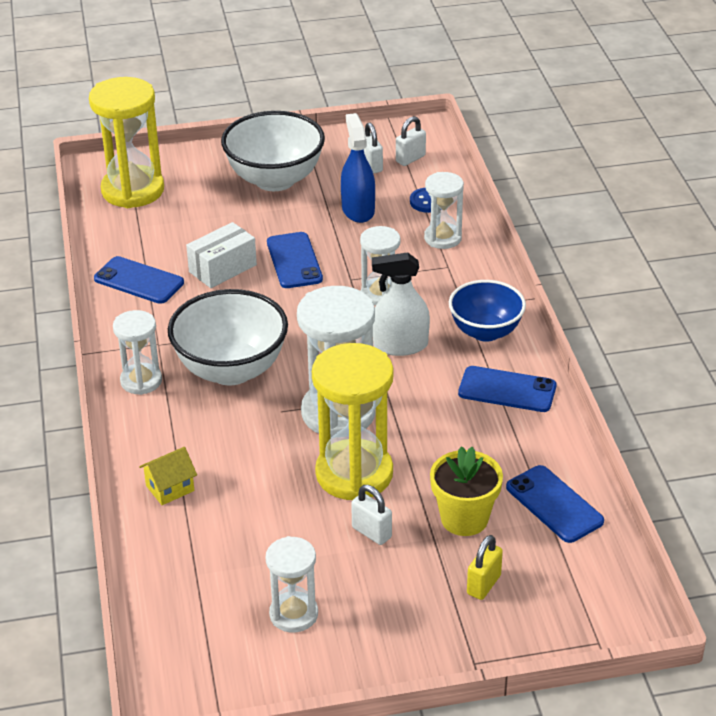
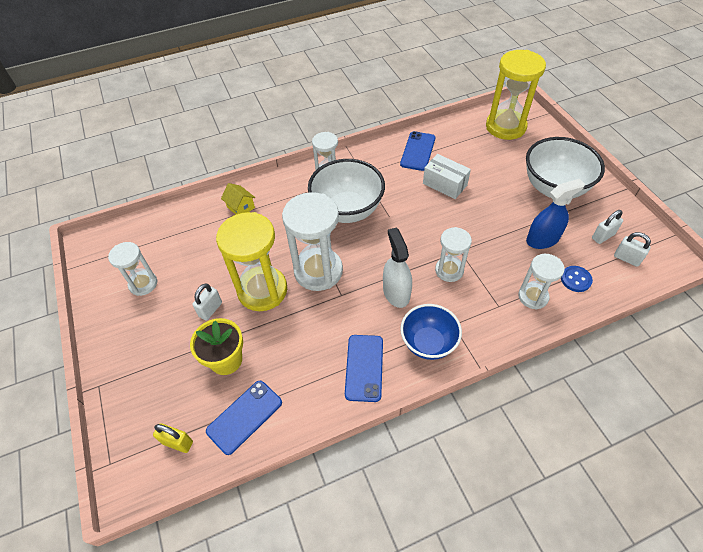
camera: 80 degrees right, 15 degrees up
blue phone [267,232,323,288] -> none
yellow padlock [467,535,503,600] -> yellow padlock moved to [153,423,193,453]

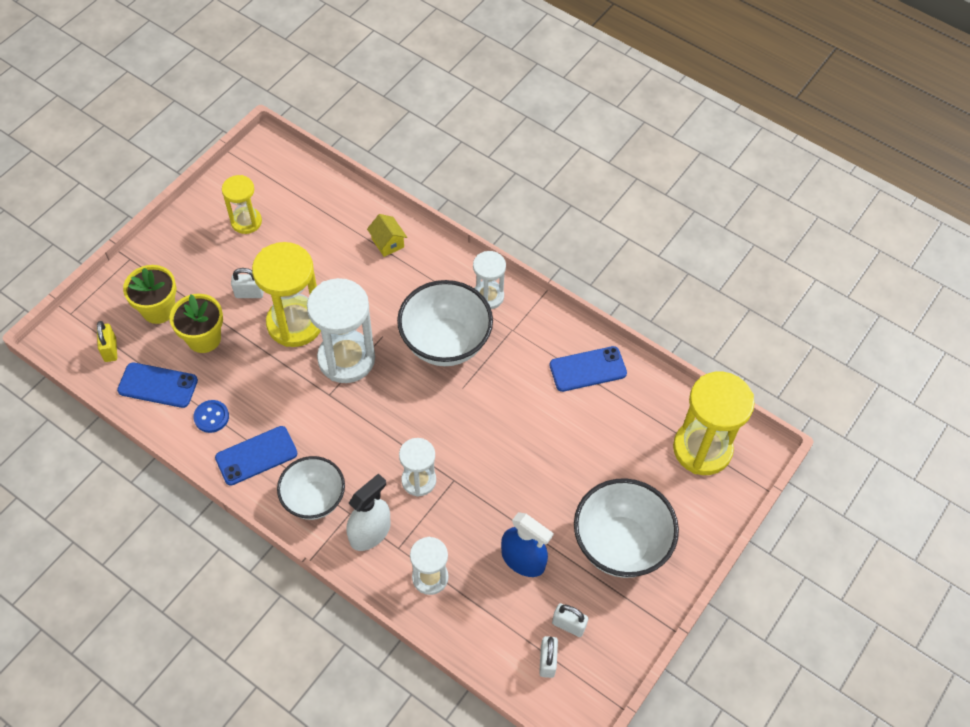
camera: 55 degrees right, 5 degrees up
white hourglass [108,242,157,296] -> yellow hourglass [222,175,262,234]
yellow house [221,183,255,215] -> yellow house turned 45 degrees counterclockwise [367,214,407,257]
white spray bottle [383,227,412,308] -> white spray bottle moved to [346,473,390,551]
blue bowl [400,304,462,360] -> white bowl [277,456,345,520]
white box [423,154,471,199] -> none
blue button [561,266,593,292] -> blue button moved to [194,400,229,433]
none -> yellow flower pot [123,265,176,324]

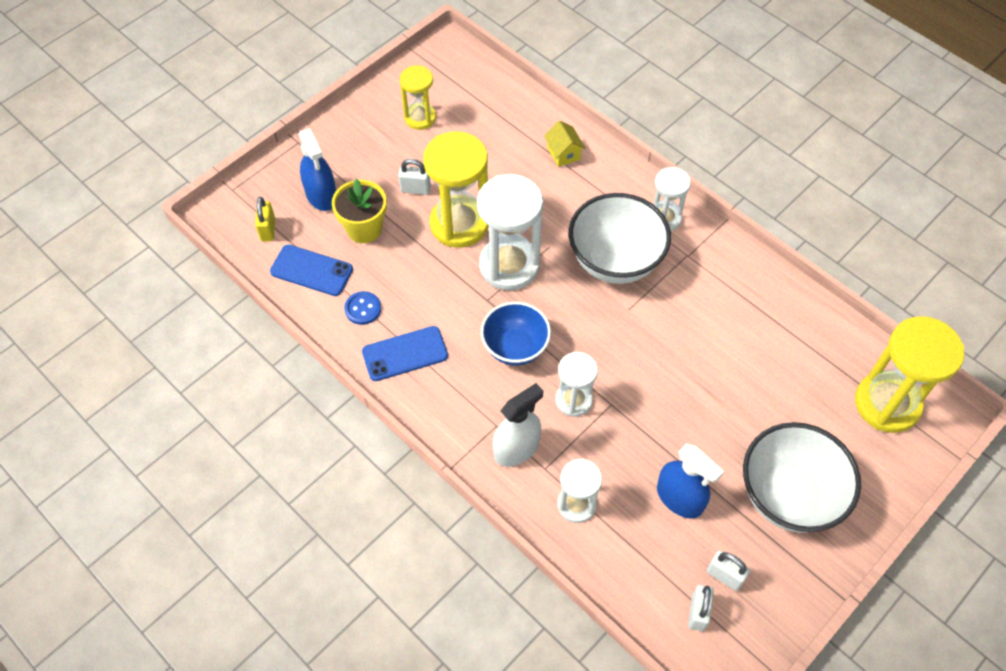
camera: 10 degrees right, 0 degrees up
yellow flower pot [123,265,176,324] -> blue spray bottle [298,128,336,211]
white bowl [277,456,345,520] -> none
blue phone [549,346,627,392] -> none
none -> blue bowl [481,301,551,366]

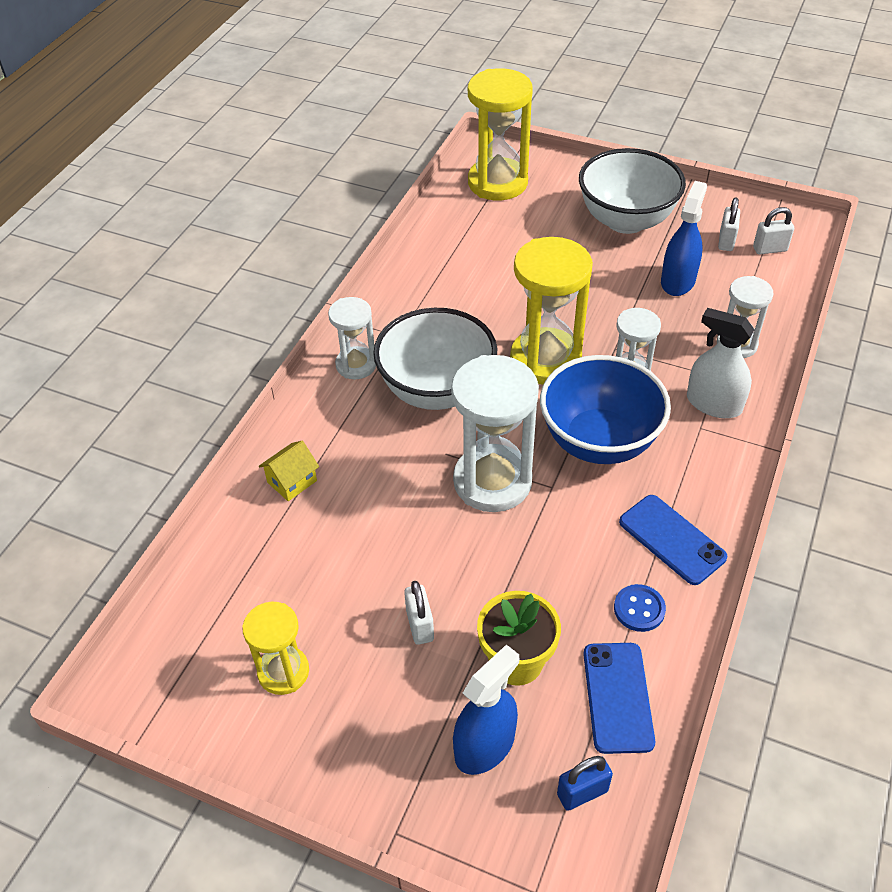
camera: 110 degrees left, 10 degrees down
yellow padlock [255,197,275,242] -> blue padlock [557,756,613,811]
yellow hourglass [423,131,489,248] -> yellow hourglass moved to [510,237,593,385]
blue bowl [481,301,551,366] -> blue bowl [540,355,671,464], size x1.51

